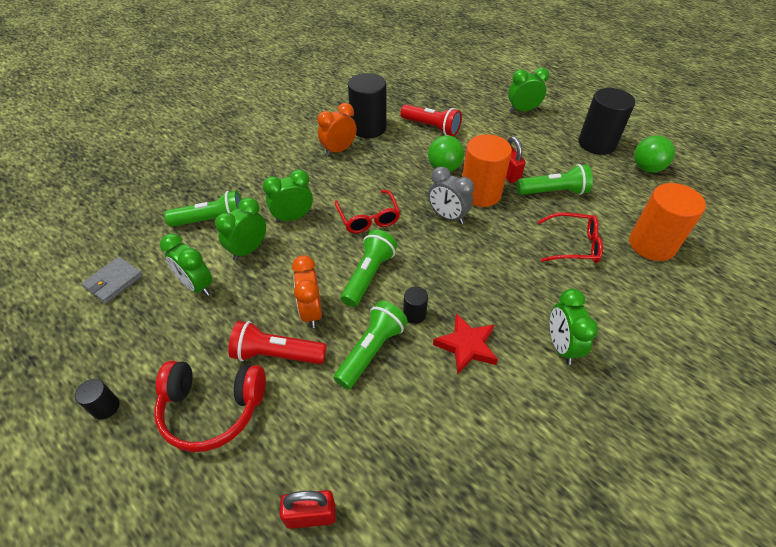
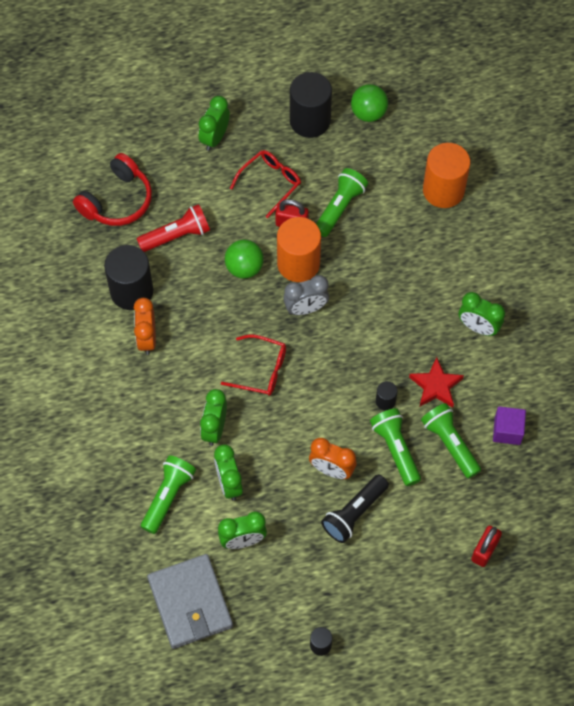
camera: 55 degrees left, 15 degrees up
grey wallet [81,257,143,304] -> grey wallet [147,554,233,649], size x1.82
red headphones [154,361,266,452] -> red headphones moved to [73,153,152,226]
red flashlight [228,321,327,364] -> black flashlight [321,475,389,543]
green flashlight [341,229,397,307] -> green flashlight moved to [421,403,481,479]
red glasses [537,212,603,263] -> red glasses moved to [230,150,301,218]
none -> purple cube [493,406,526,445]

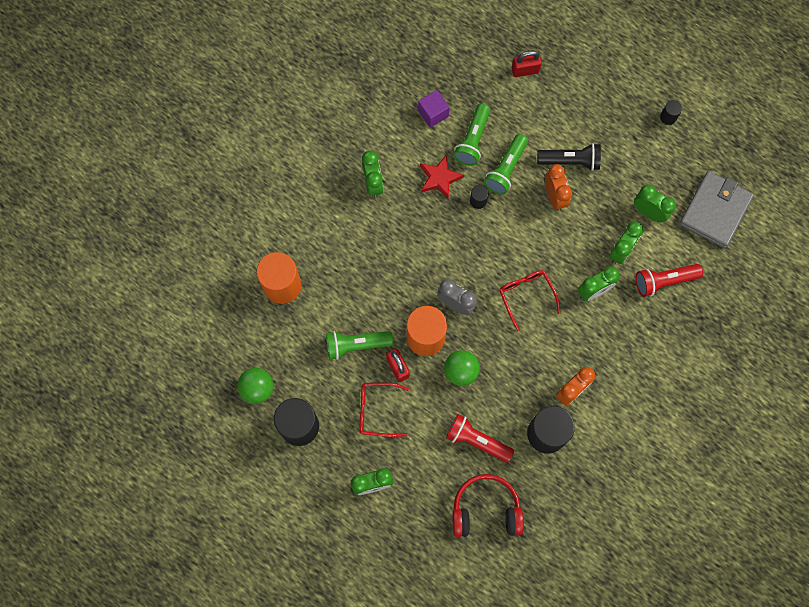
camera: 130 degrees left, 10 degrees up
green flashlight [141,455,196,534] -> red flashlight [636,264,703,297]

